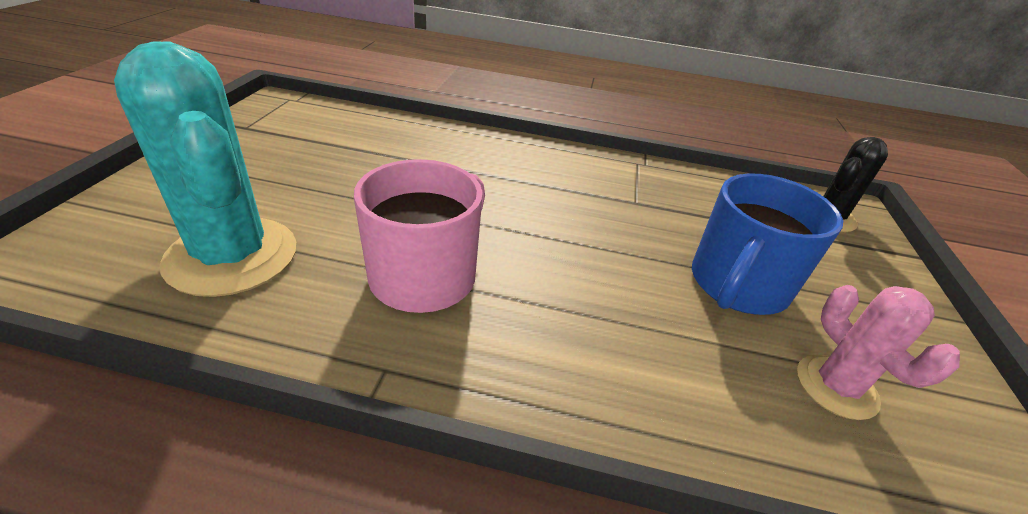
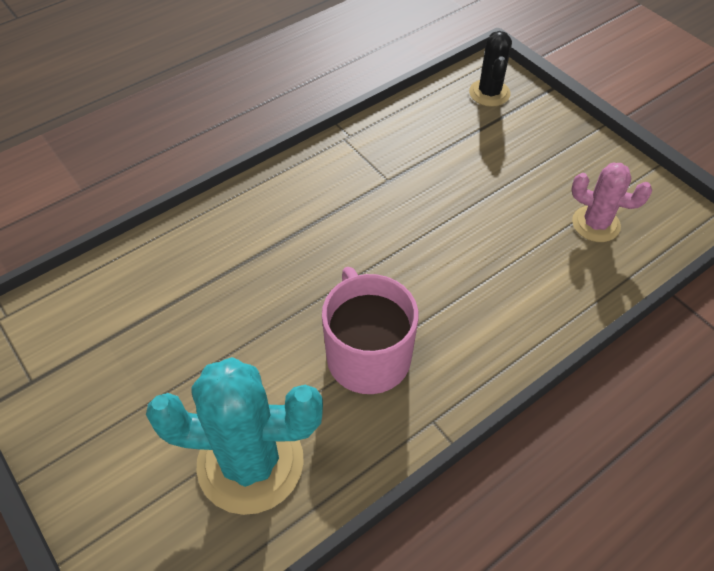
camera: 45 degrees left, 15 degrees up
blue mug [692,174,843,315] -> none

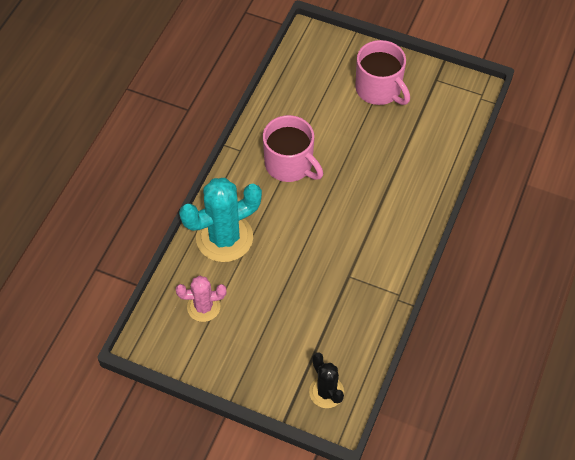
camera: 150 degrees right, 5 degrees up
turquoise cactus [146,357,323,515] -> turquoise cactus moved to [179,178,262,262]
none -> pink mug [355,40,410,105]

